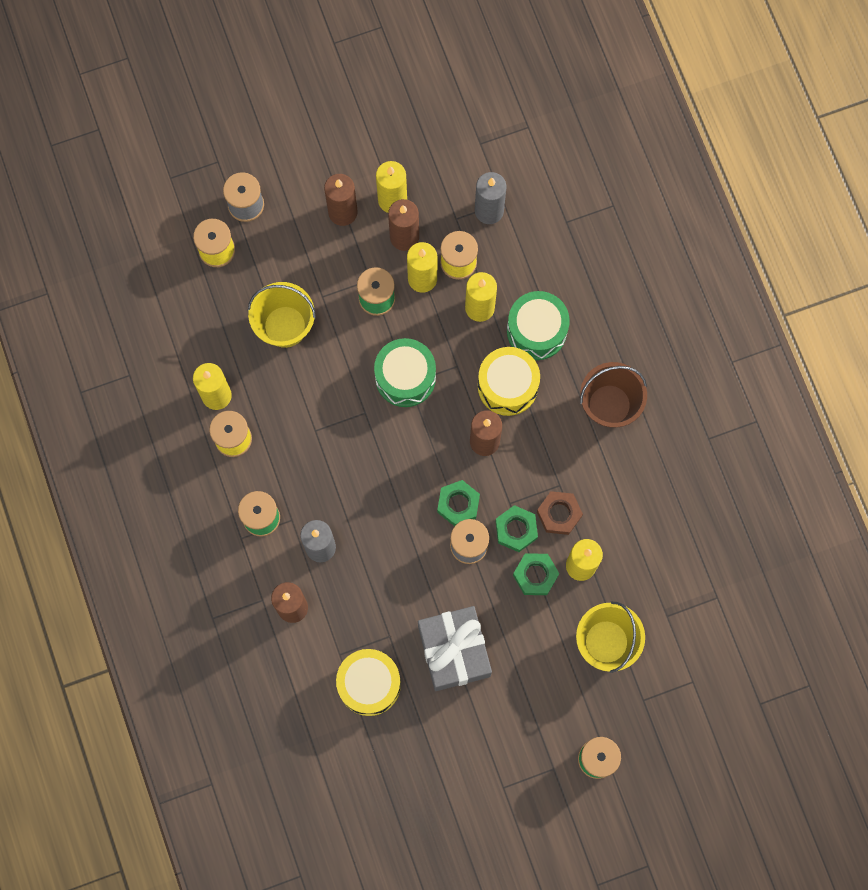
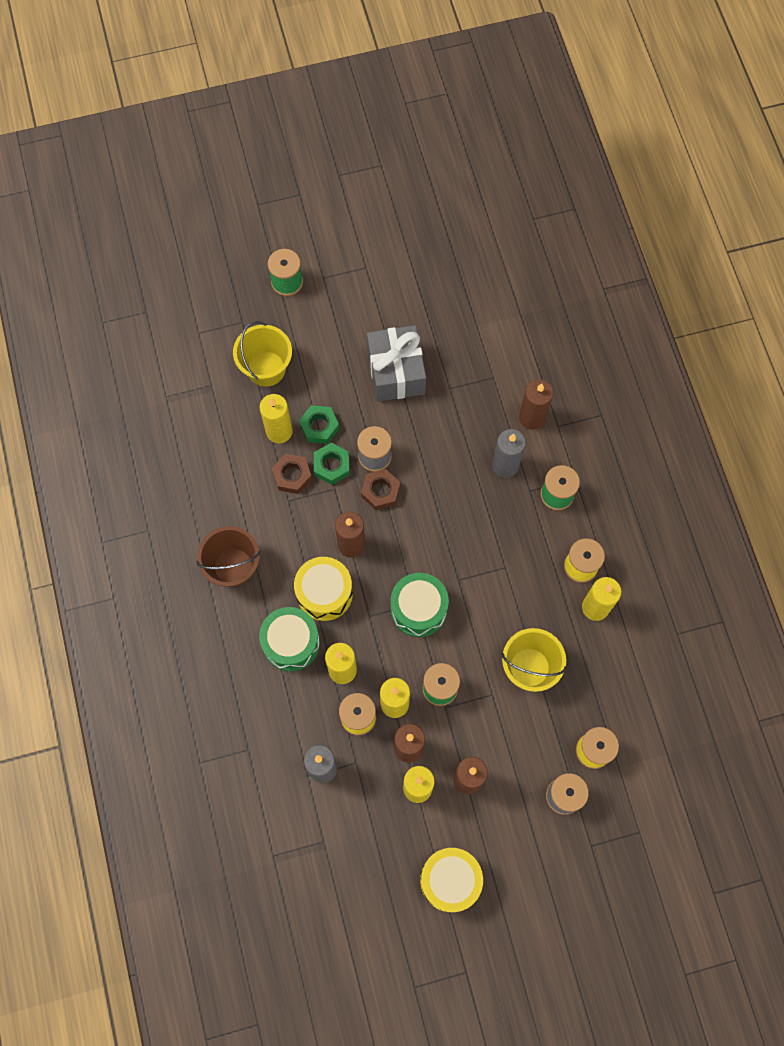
camera: 175 degrees left, 5 degrees down
yellow drum [336,649,401,716] -> yellow drum moved to [420,848,483,912]
green nut [437,480,480,526] -> brown nut [361,469,400,510]

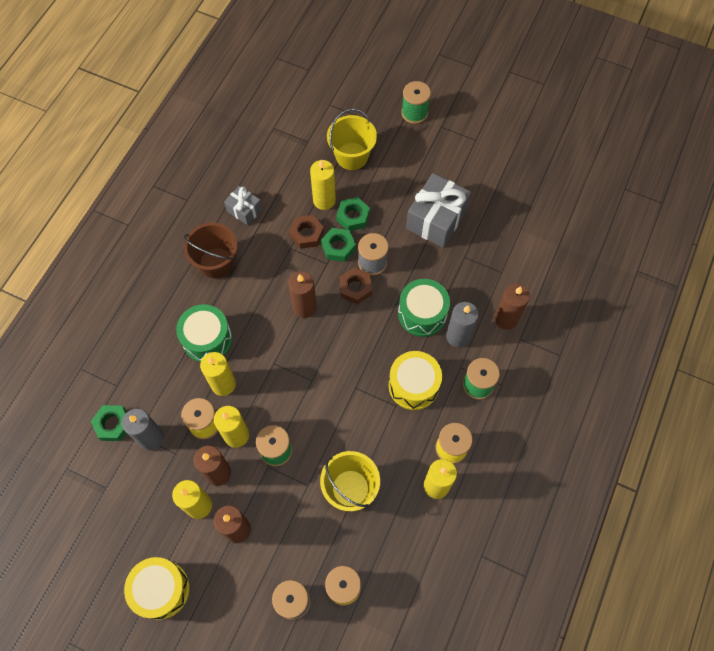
camera: 40 degrees right, 5 degrees down
yellow drum [294,557,353,621] -> yellow drum moved to [389,351,442,410]
green drum [391,573,449,637] -> green drum moved to [398,279,450,337]
none -> green nut [91,405,127,441]
none -> grey gift [224,186,262,225]

